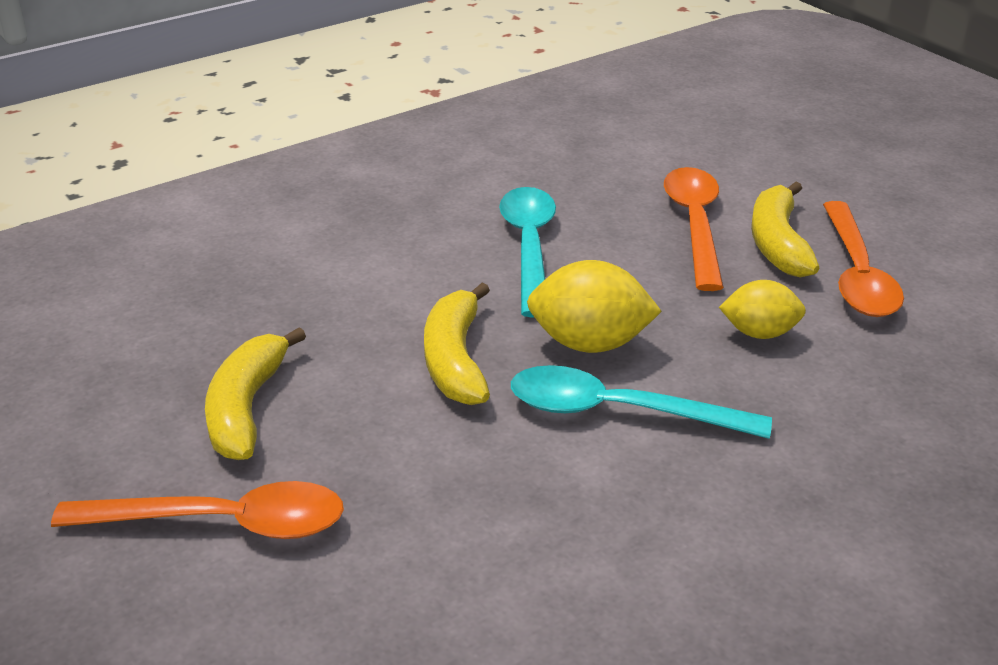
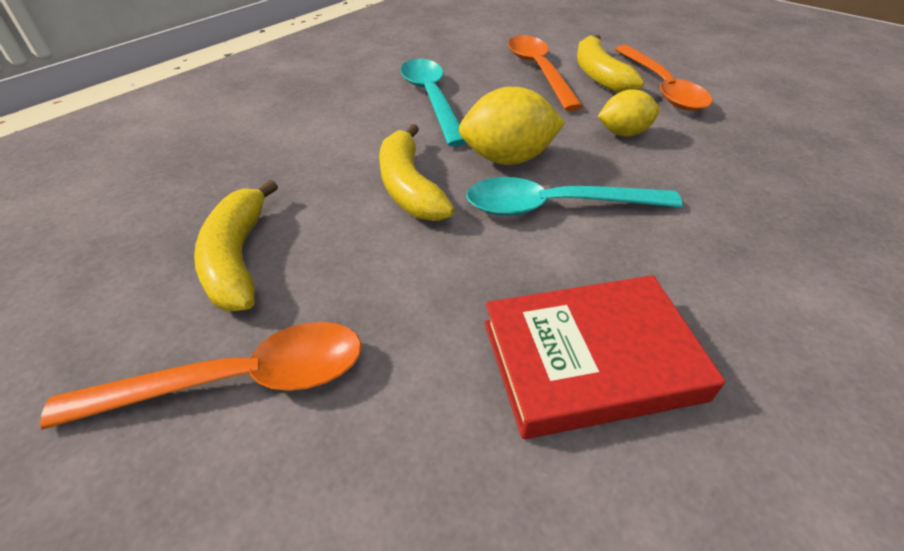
camera: 15 degrees left, 10 degrees up
none -> red book [484,275,725,439]

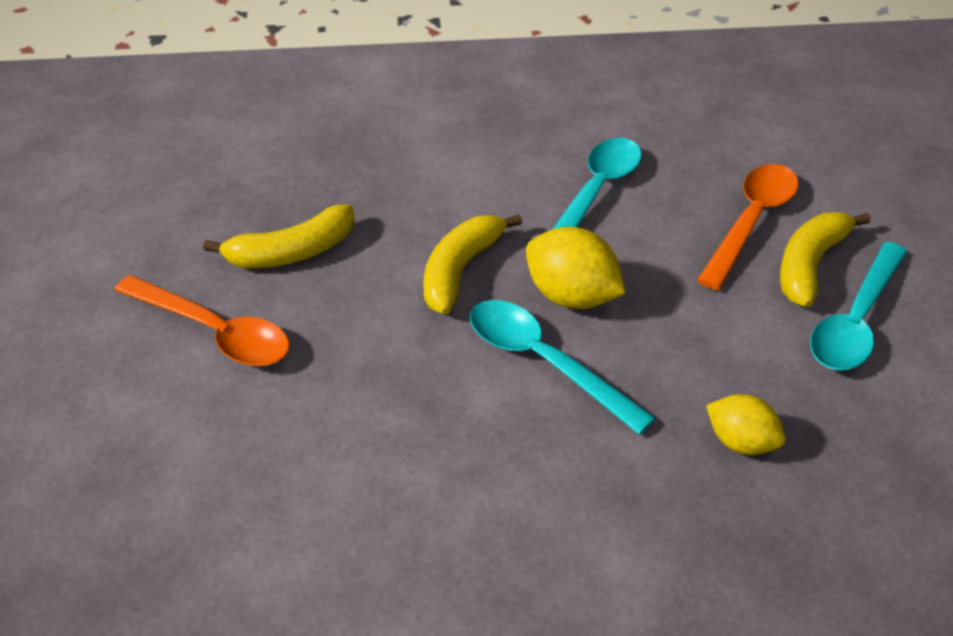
camera: 45 degrees right, 0 degrees up
yellow banana [194,180,278,311] -> yellow banana turned 150 degrees counterclockwise [203,205,355,268]
red book [484,275,725,439] -> none
yellow lemon [598,90,660,137] -> yellow lemon moved to [706,394,785,455]
orange spoon [615,45,712,111] -> turquoise spoon [810,242,907,370]

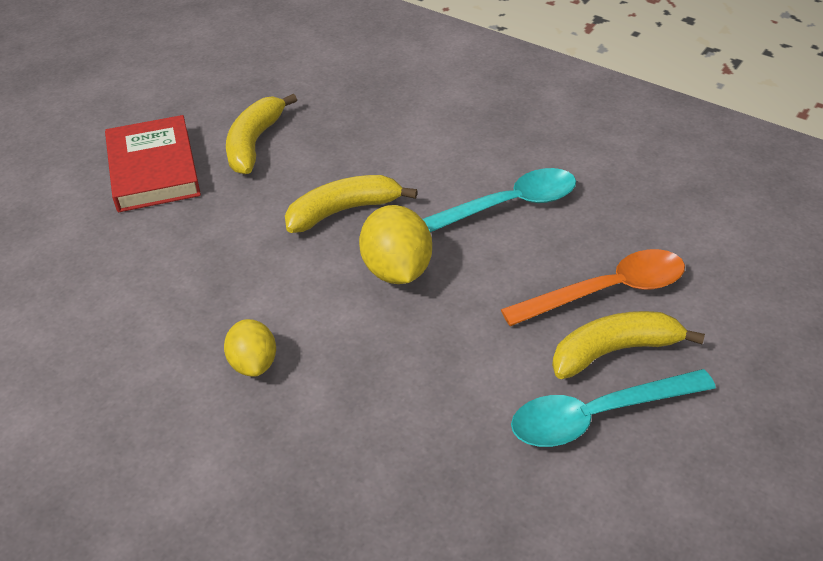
camera: 40 degrees right, 0 degrees up
orange spoon [115,275,290,366] -> red book [105,115,201,212]
yellow banana [203,205,355,268] -> yellow banana turned 90 degrees clockwise [226,94,297,174]
turquoise spoon [470,300,656,435] -> none
yellow lemon [706,394,785,455] -> yellow lemon moved to [224,319,276,377]

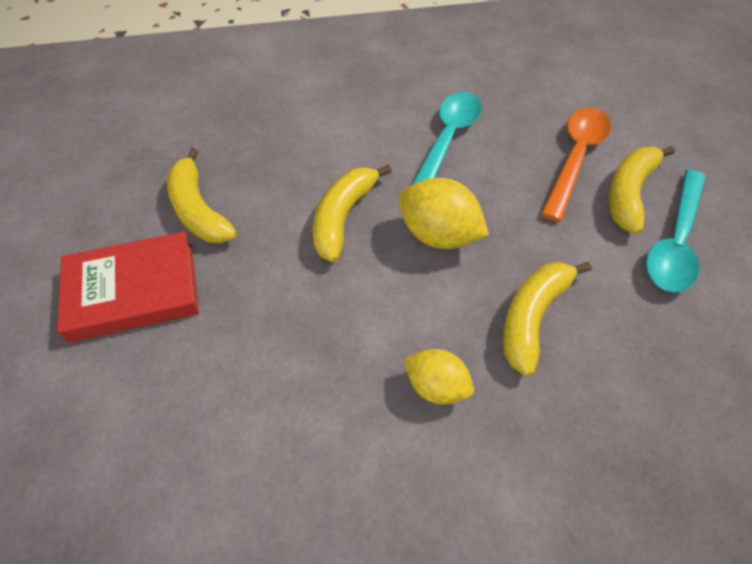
camera: 45 degrees left, 10 degrees up
red book [105,115,201,212] -> red book turned 45 degrees counterclockwise [57,232,199,343]
none -> yellow banana [503,262,591,376]

